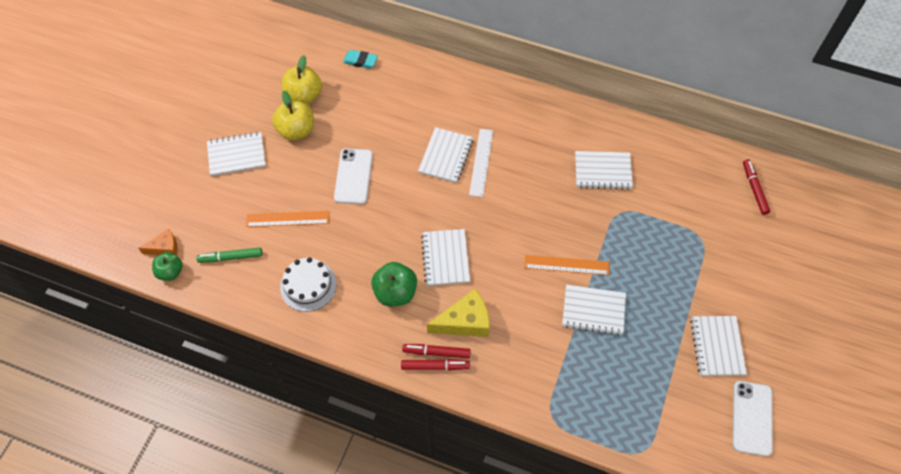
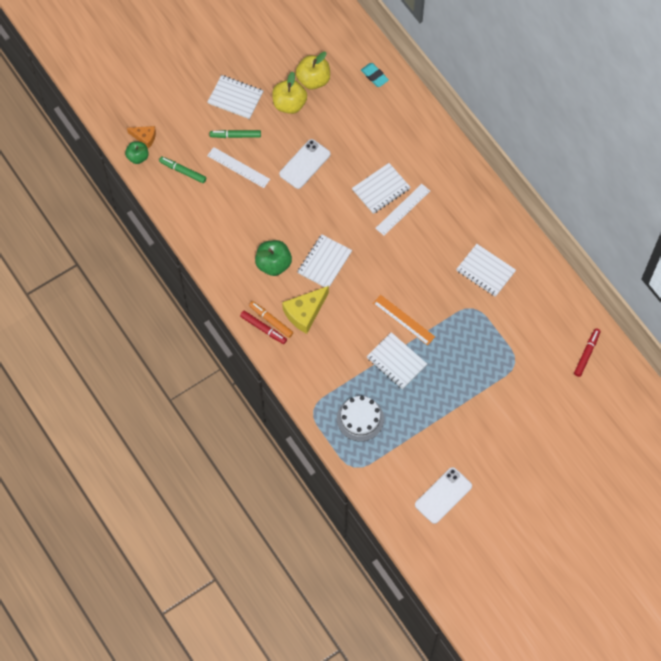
camera: 35 degrees right, 5 degrees up
orange ruler [246,211,329,227] -> white ruler [207,147,270,188]
white cake [280,257,337,312] -> white cake moved to [337,396,384,441]
red marker [402,344,471,358] -> orange marker [249,301,293,338]
yellow cheese [427,289,490,337] -> yellow cheese turned 120 degrees clockwise [282,286,329,334]
white notebook [690,316,747,376] -> none
none -> green marker [210,130,261,138]

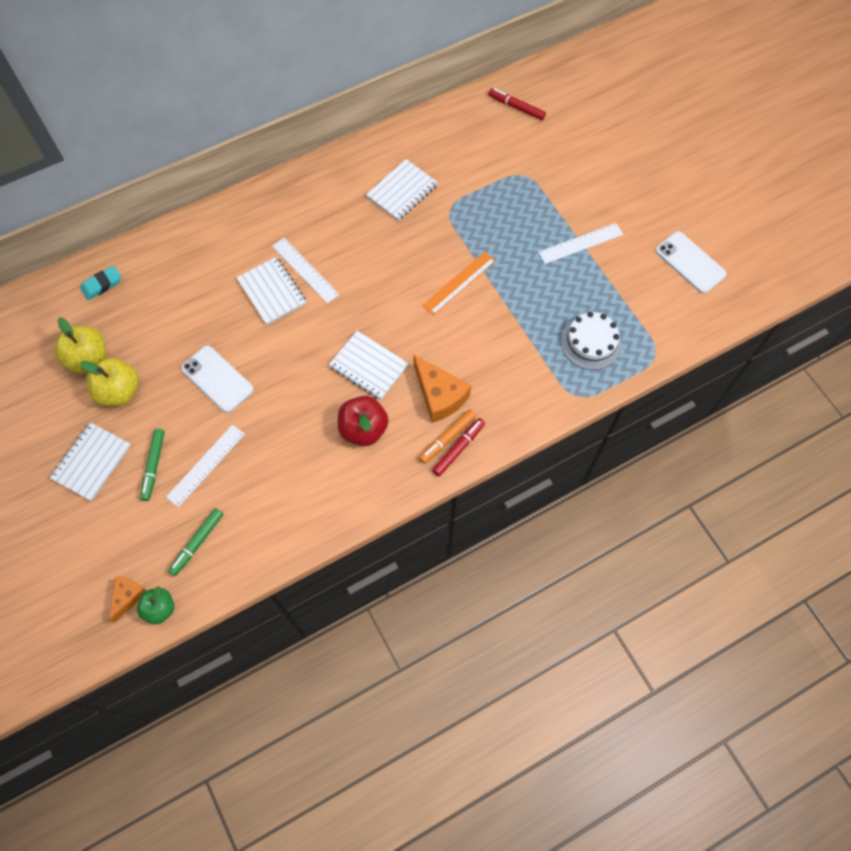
camera: 85 degrees left, 0 degrees up
green apple [255,240,292,276] -> red apple [338,396,389,446]
yellow cheese [282,286,329,334] -> orange cheese [413,354,471,423]
white notebook [366,332,427,389] -> none
none -> white ruler [538,223,623,264]

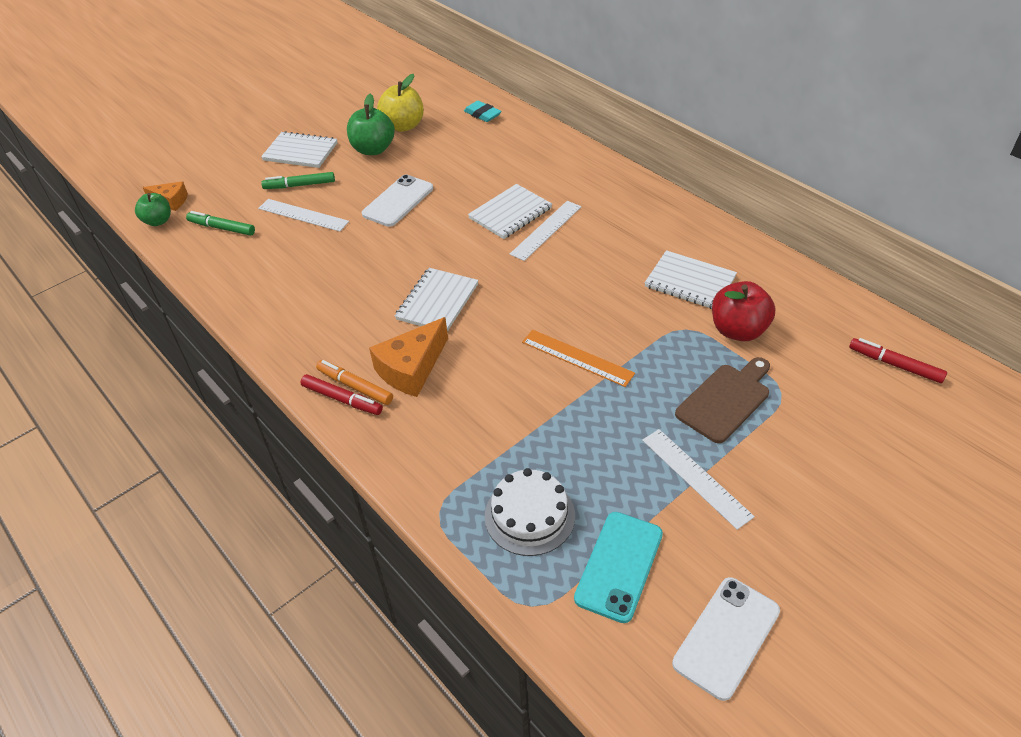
camera: 80 degrees right, 20 degrees down
yellow apple [80,357,139,406] -> green apple [347,94,395,155]
red apple [338,396,389,446] -> red apple moved to [712,281,775,341]
red marker [488,88,546,120] -> red marker turned 75 degrees counterclockwise [849,338,947,383]
none -> turquoise phone [574,512,663,623]
none -> brown cutting board [675,357,770,443]

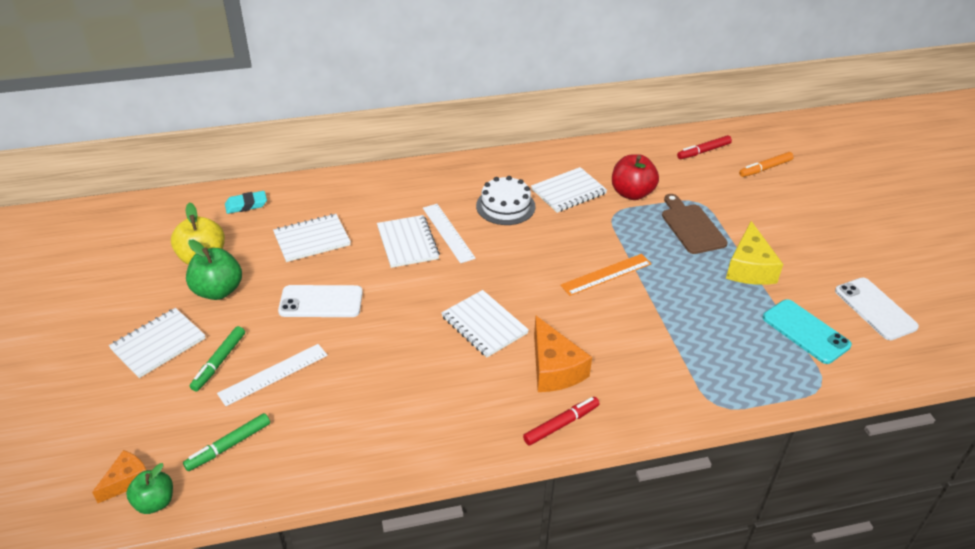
camera: 65 degrees left, 5 degrees down
orange marker [316,360,393,405] -> orange marker moved to [739,152,794,177]
white phone [362,175,433,227] -> white phone turned 60 degrees counterclockwise [278,285,363,317]
white cake [485,468,575,556] -> white cake moved to [476,176,536,225]
white ruler [642,429,755,530] -> yellow cheese [726,221,783,285]
none -> white notebook [273,214,351,262]

